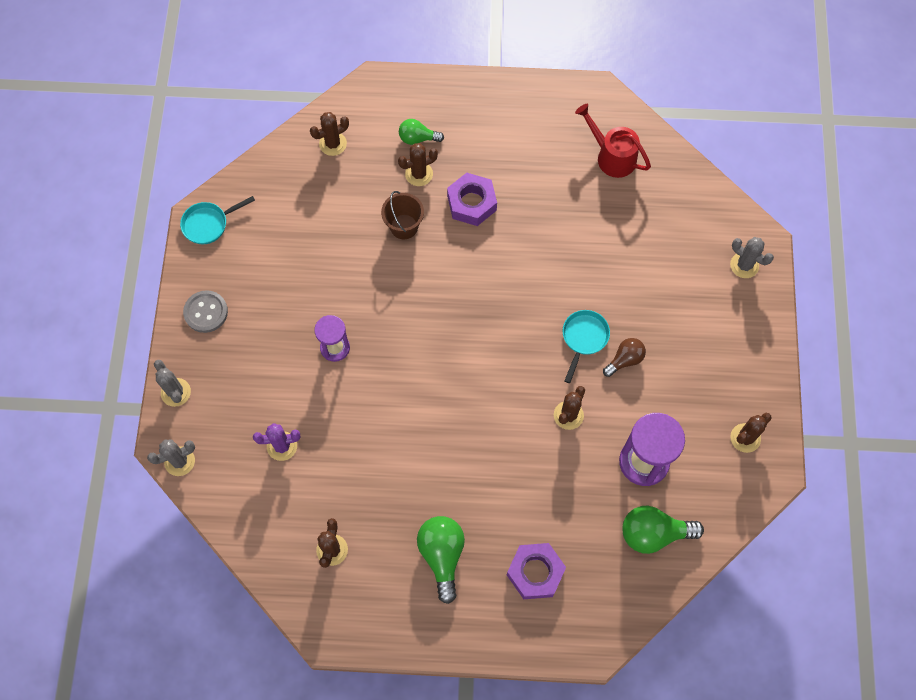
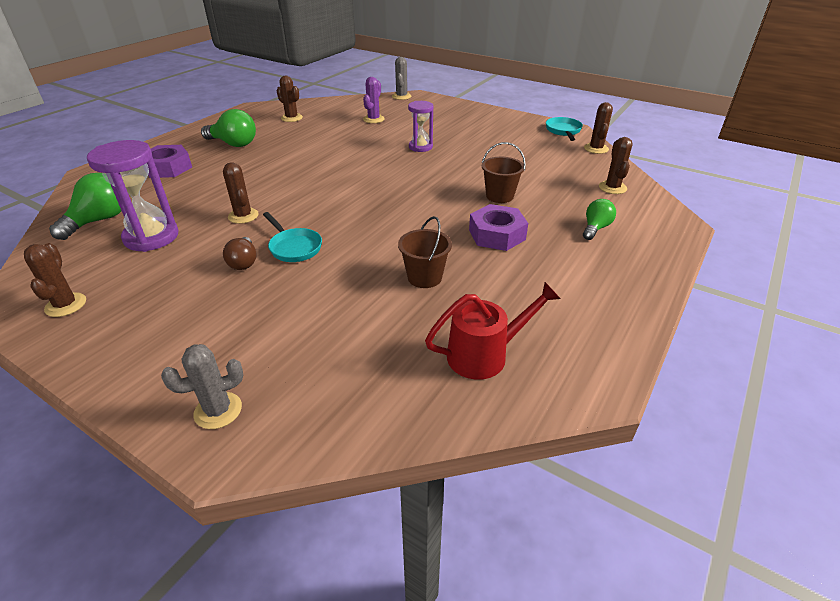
camera: 120 degrees right, 30 degrees down
grey cactus [154,360,191,407] -> none
grey button [183,290,228,333] -> none
brown cactus [398,143,438,186] -> brown cactus moved to [584,102,613,154]
none -> brown bucket [398,216,452,288]

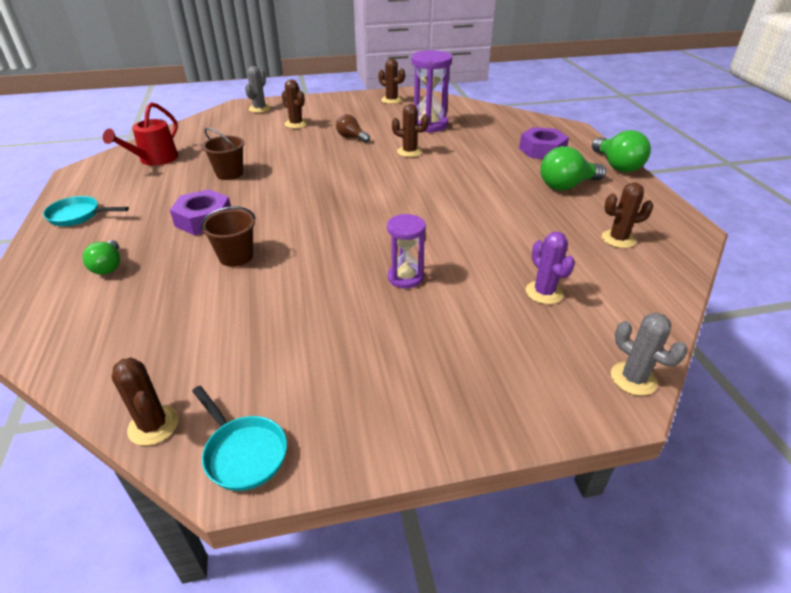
camera: 135 degrees right, 0 degrees up
green light bulb [49,173,121,240] -> green light bulb moved to [592,130,651,172]
turquoise pan [263,212,322,262] -> turquoise pan moved to [43,196,129,226]
brown cactus [599,137,633,194] -> brown cactus moved to [282,79,308,129]

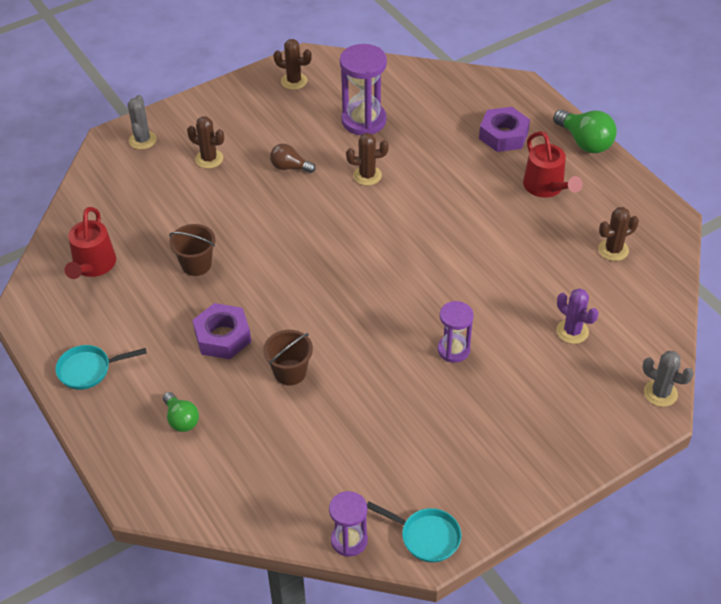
camera: 20 degrees left, 10 degrees up
brown cactus [111,358,179,446] -> purple hourglass [329,491,368,557]
green light bulb [540,146,606,191] -> red watering can [523,131,583,198]

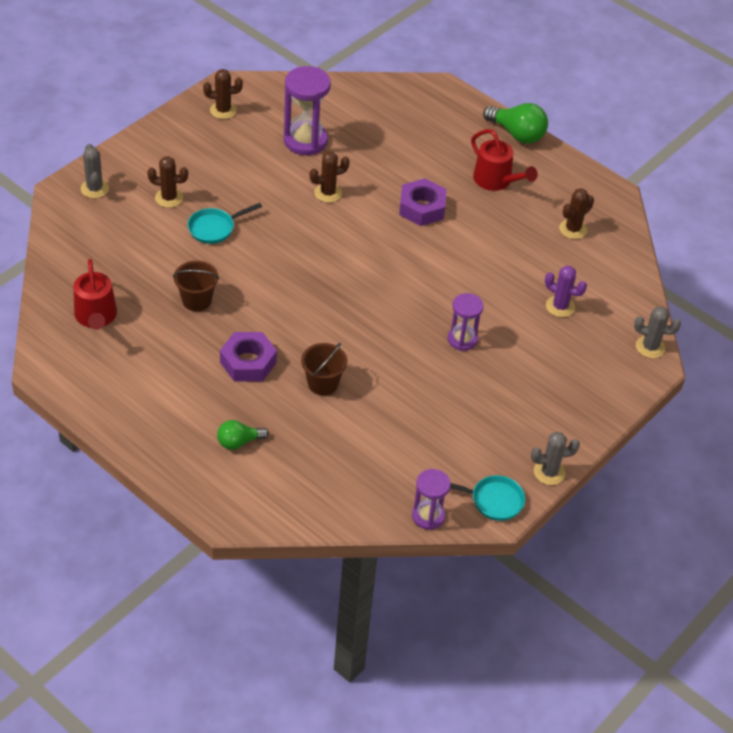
camera: 20 degrees left, 0 degrees up
turquoise pan [56,345,147,390] -> turquoise pan moved to [188,203,262,244]
green light bulb [163,392,199,432] -> green light bulb turned 120 degrees clockwise [217,420,269,450]
brown light bulb [270,144,316,173] -> none
purple nut [479,107,530,152] -> purple nut moved to [399,178,447,226]
none -> grey cactus [531,432,580,485]

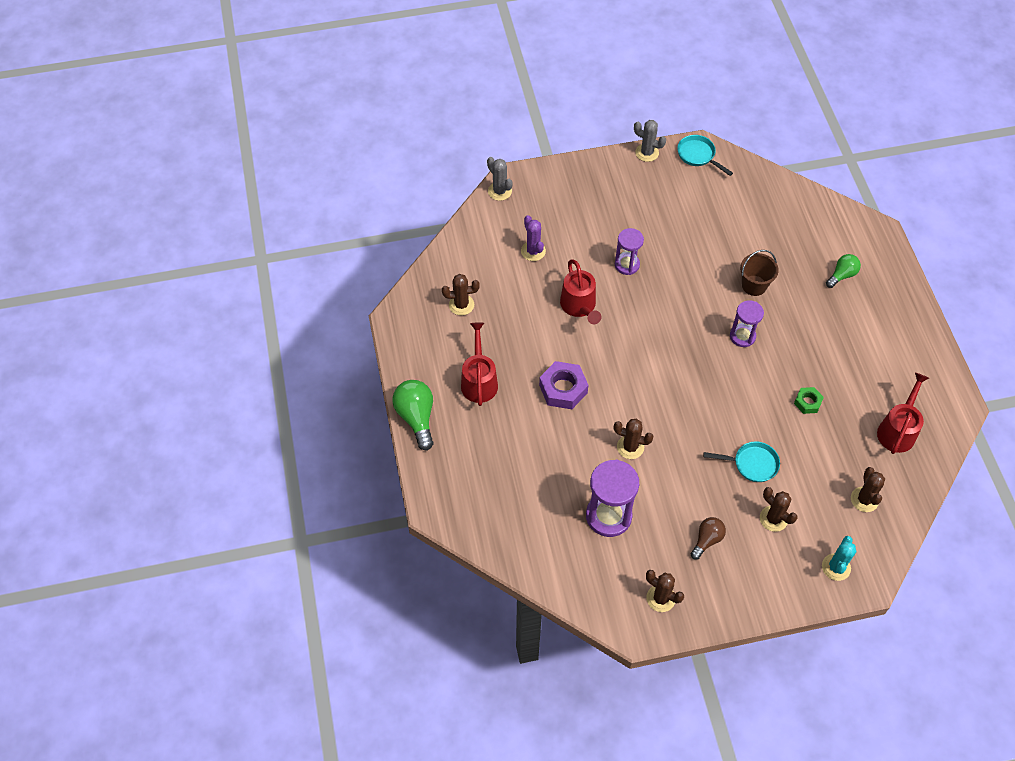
camera: 140 degrees left, 10 degrees up
grey cactus [81,144,109,198] -> turquoise cactus [822,536,856,581]
brown bucket [173,261,219,311] -> green nut [794,387,824,414]
green light bulb [217,420,269,450] -> green light bulb turned 60 degrees counterclockwise [826,254,861,288]
purple nut [220,332,277,382] -> none
purple hourglass [412,469,451,530] -> purple hourglass moved to [730,300,764,347]
none -> red watering can [560,260,602,324]
none -> brown light bulb [691,517,726,560]
none -> brown cactus [851,467,885,512]

